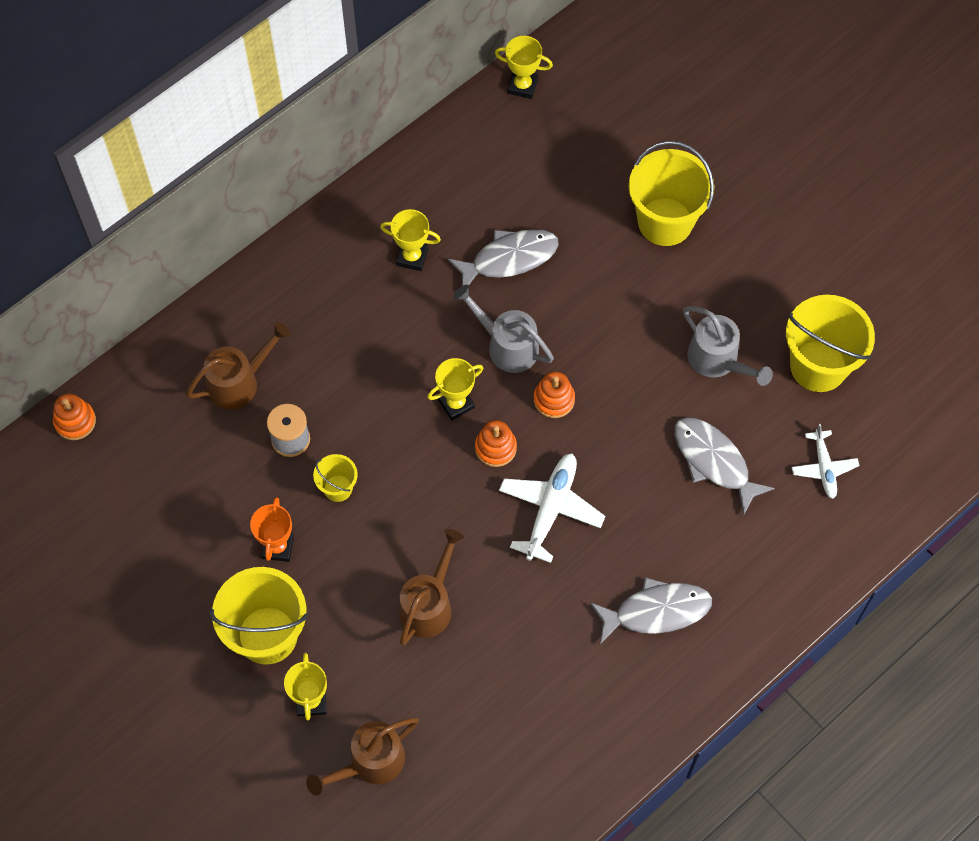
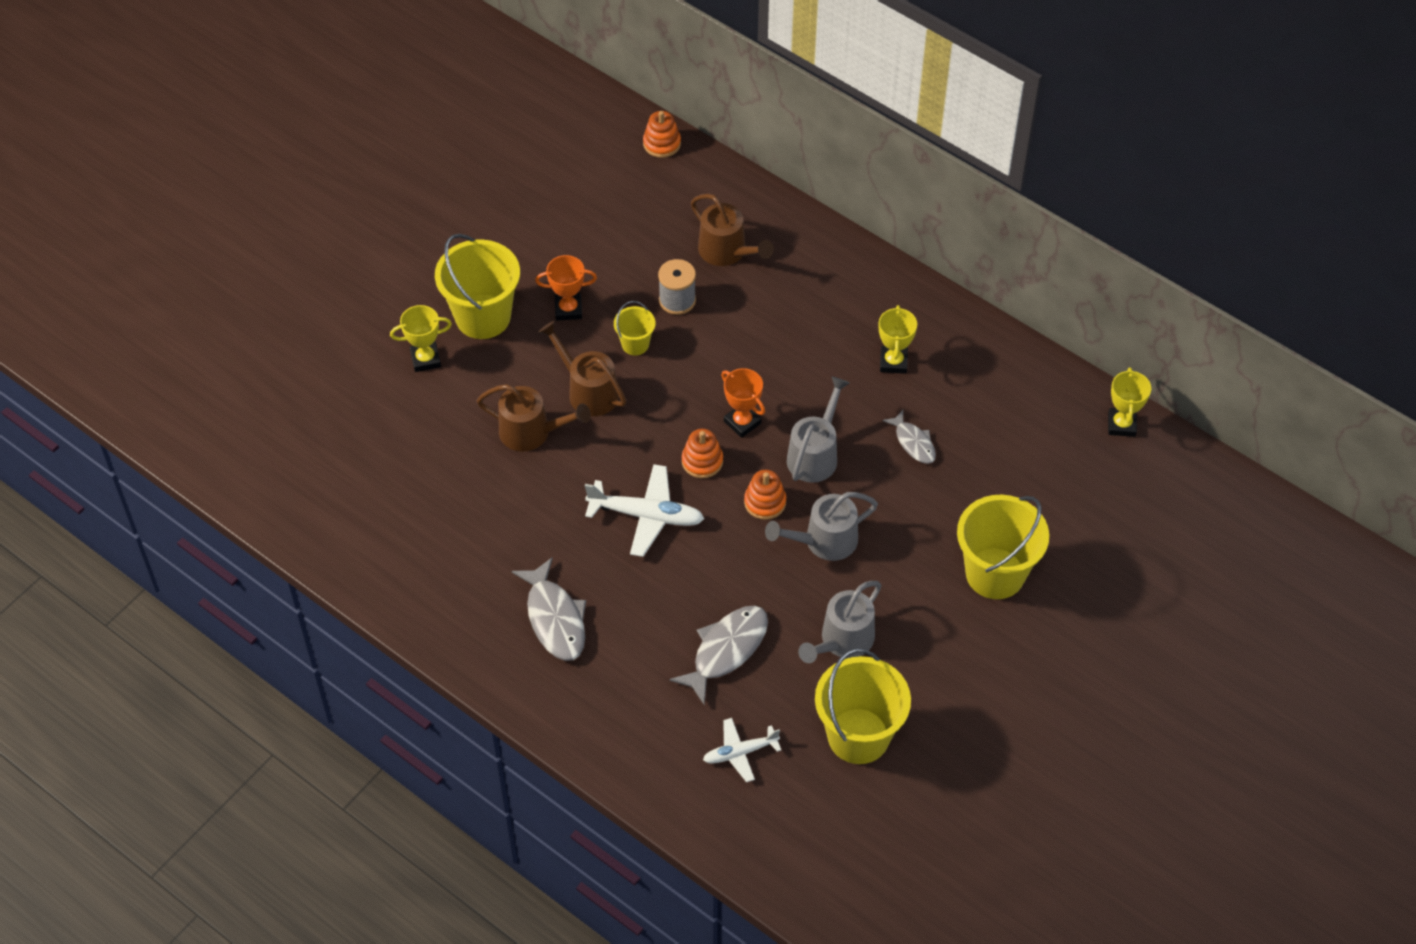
camera: 80 degrees right, 10 degrees down
brown watering can [306,717,419,796] -> brown watering can moved to [538,321,627,416]
yellow trophy [427,358,483,420] -> orange trophy [721,368,765,438]
grey fish [448,229,559,286] -> grey fish [882,410,936,464], size x0.60
none -> grey watering can [765,492,878,561]

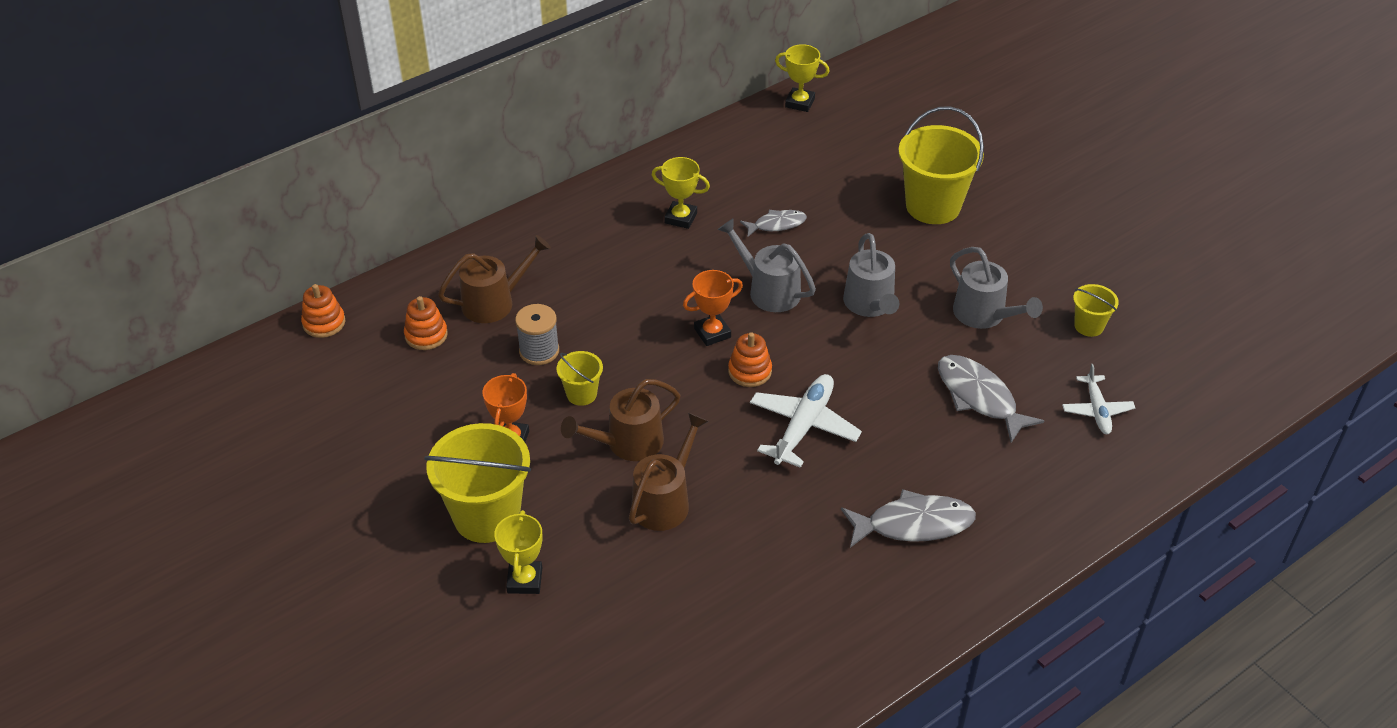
camera: 75 degrees left, 10 degrees down
orange stacking toy [744,470,786,520] -> orange stacking toy moved to [404,296,448,350]
yellow bucket [815,649,911,764] -> yellow bucket [1073,284,1119,337], size x0.49

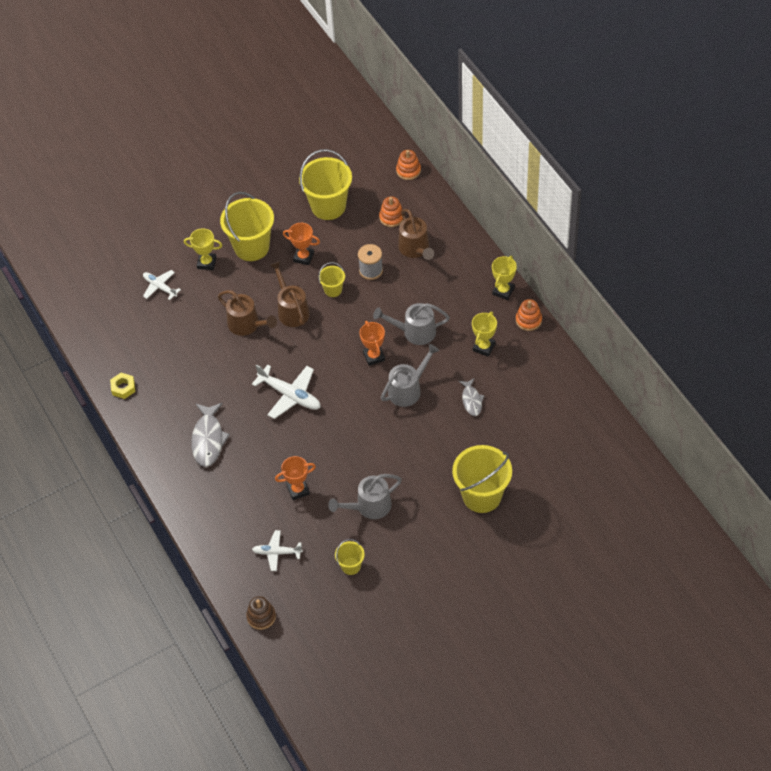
camera: 100 degrees right, 10 degrees up
orange stacking toy [728,332,772,387] -> orange stacking toy moved to [516,299,542,331]
yellow trophy [775,44,830,112] -> yellow trophy moved to [492,256,517,300]
grey watering can [843,233,899,317] -> grey watering can moved to [373,303,450,345]
grey fish [938,355,1044,443] -> orange trophy [275,456,316,500]
none -> yellow nut [110,373,135,399]
none -> white plane [143,270,181,300]
none -> brown stacking toy [246,596,276,630]
none -> yellow bucket [299,149,352,220]

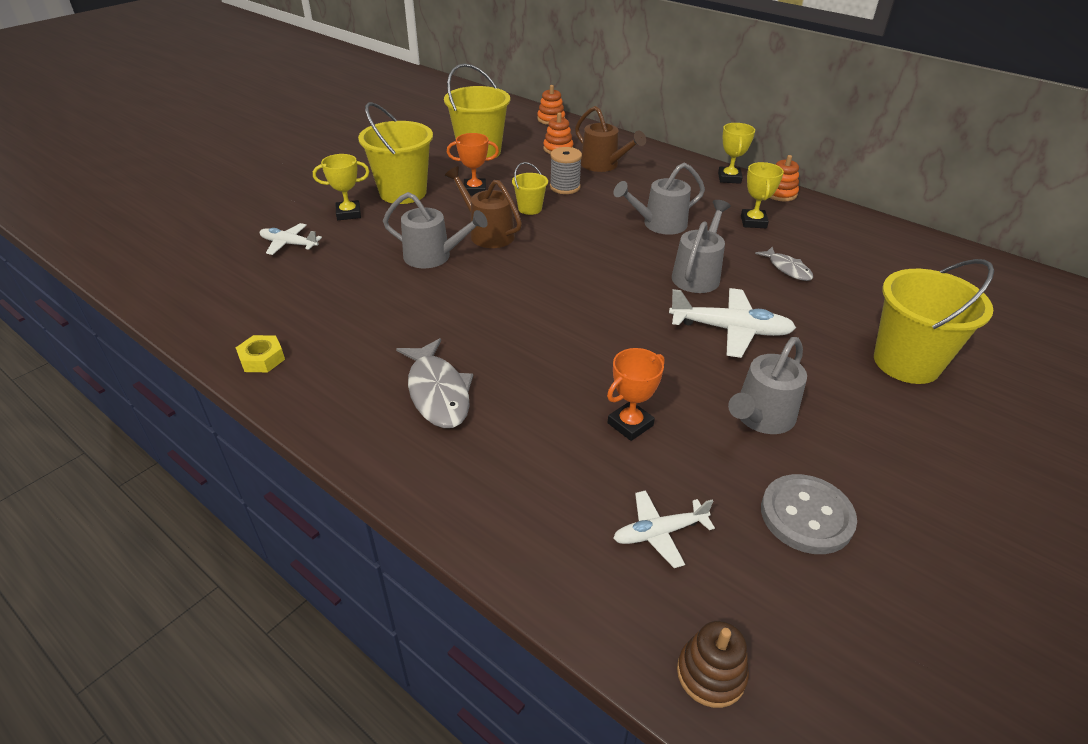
camera: 25 degrees left, 15 degrees down
brown watering can [218,290,277,336] -> grey watering can [383,192,488,268]
white plane [252,364,321,419] -> white plane moved to [669,288,796,358]
yellow bucket [335,539,365,575] -> grey button [761,474,857,554]
orange trophy [360,321,385,366] -> none

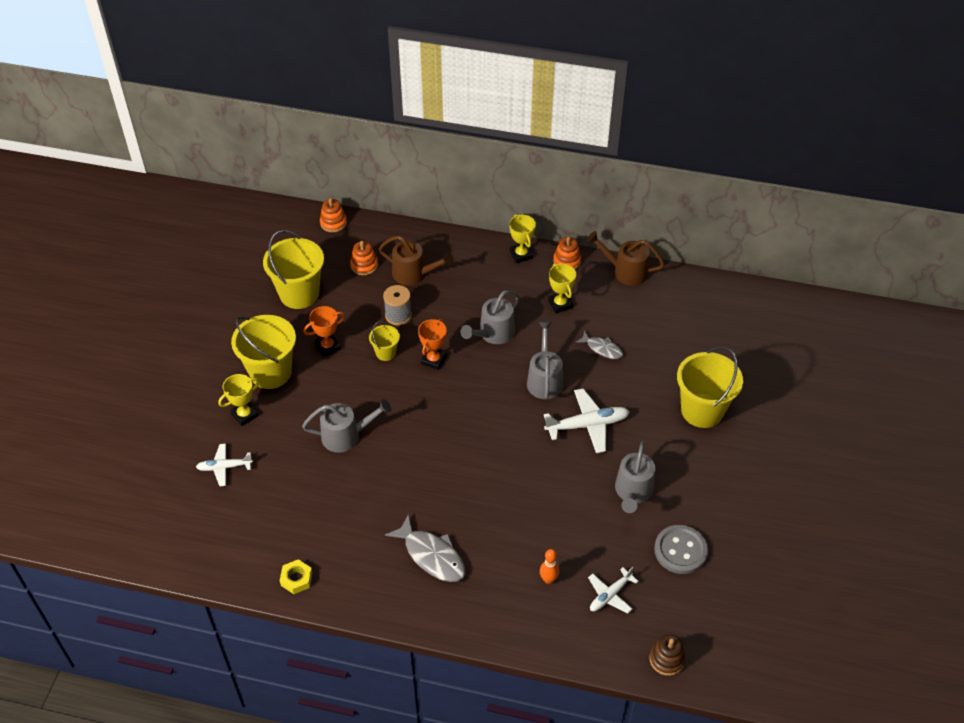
camera: 25 degrees left, 10 degrees up
brown watering can [445,166,522,248] -> brown watering can moved to [587,231,665,286]
orange trophy [607,348,664,441] -> orange trophy moved to [418,319,447,370]
none -> orange bowling pin [540,549,559,584]

